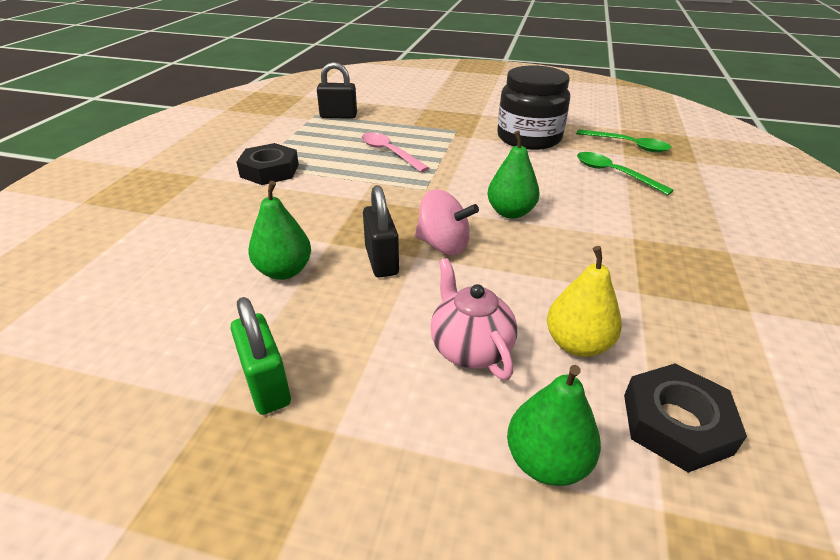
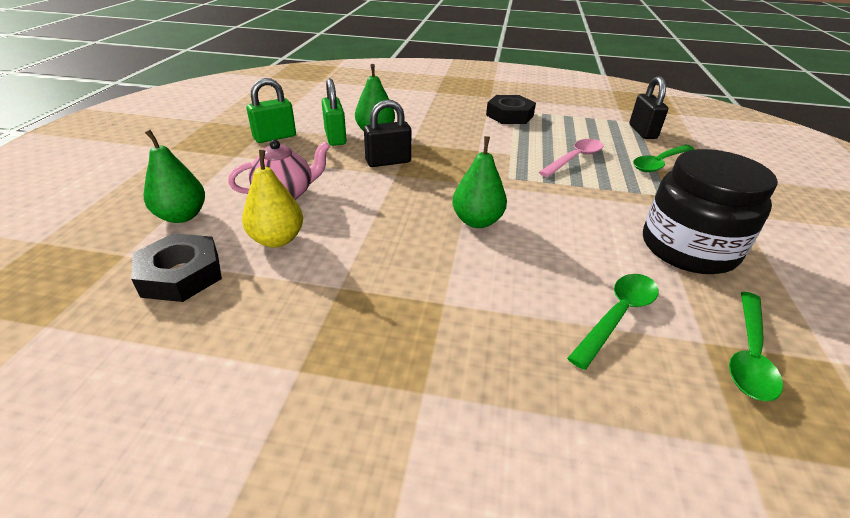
camera: 85 degrees right, 0 degrees up
pink spinning top [415,189,479,255] -> none
none -> green padlock [322,78,347,146]
none -> green spoon [633,144,694,172]

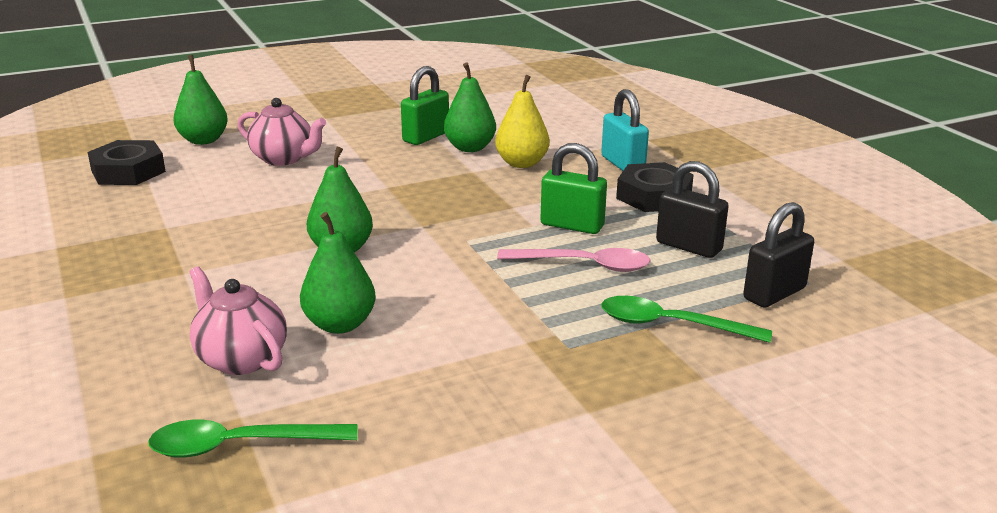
camera: 55 degrees right, 10 degrees down
yellow pear [242,150,303,248] -> yellow pear moved to [495,75,550,168]
green padlock [246,78,296,143] -> green padlock moved to [540,143,607,234]
black padlock [364,99,411,167] -> black padlock moved to [656,161,729,258]
green spoon [567,274,658,370] -> pink teapot [189,266,287,375]
black jar [643,149,778,274] -> none
none -> green pear [300,212,376,334]
none -> turquoise padlock [601,89,649,171]

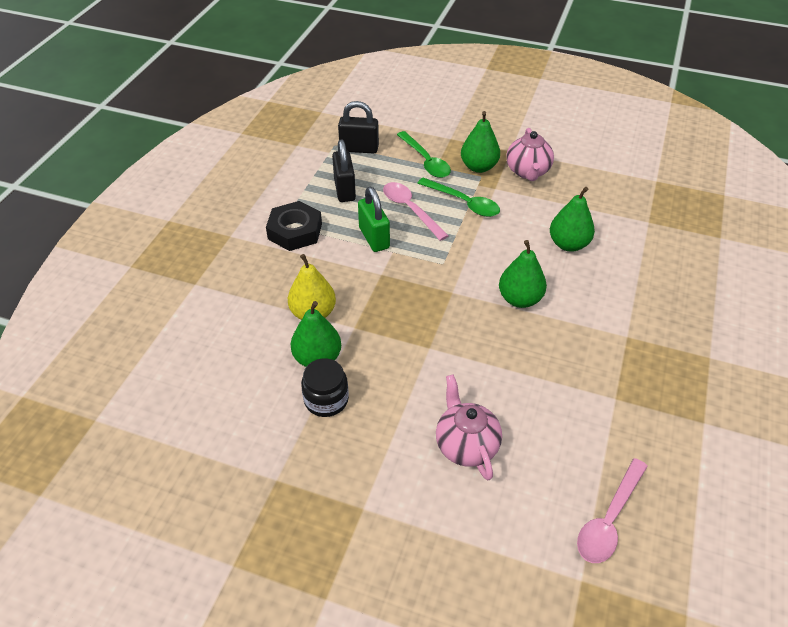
camera: 135 degrees left, 20 degrees up
black nut [88,140,166,185] -> pink spoon [577,458,648,563]
green spoon [148,420,358,458] -> green spoon moved to [417,178,500,217]
green pear [173,55,228,145] -> green pear moved to [461,111,500,173]
pink teapot [189,266,287,375] -> pink teapot moved to [506,128,554,181]
green padlock [401,66,449,145] -> black jar [301,358,349,417]
turquoise padlock [601,89,649,171] -> none

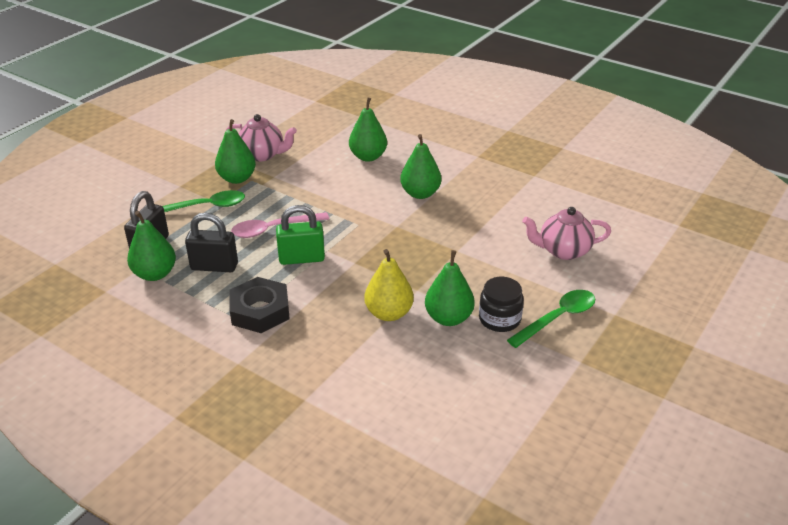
camera: 75 degrees left, 10 degrees down
green spoon [417,178,500,217] -> green spoon moved to [507,290,595,348]
pink spoon [577,458,648,563] -> none
none -> green pear [127,211,176,281]

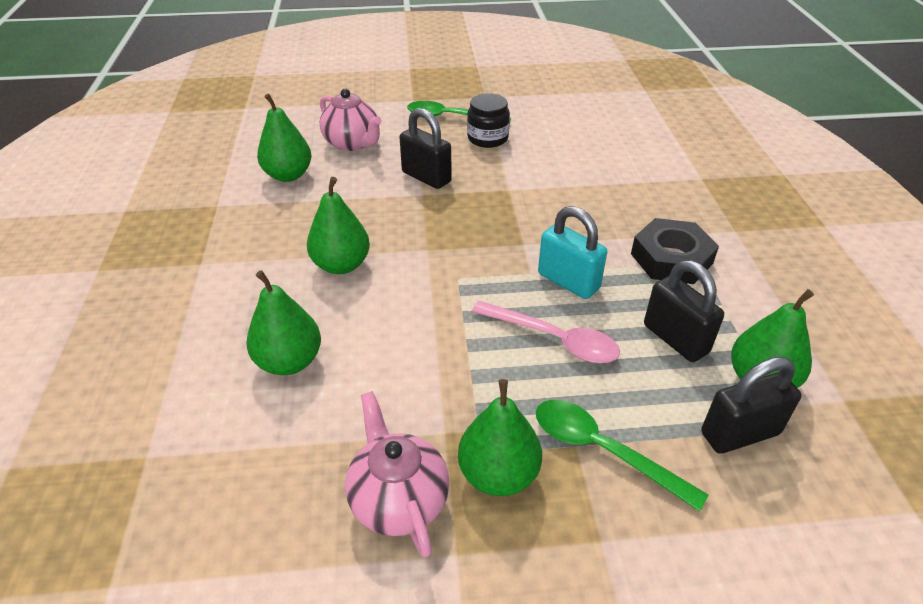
camera: 130 degrees left, 5 degrees up
green padlock [276,205,325,265] -> turquoise padlock [538,206,607,299]
yellow pear [364,249,414,321] -> none
green pear [425,250,475,326] -> green pear moved to [257,94,311,182]
none -> black padlock [399,108,452,189]

